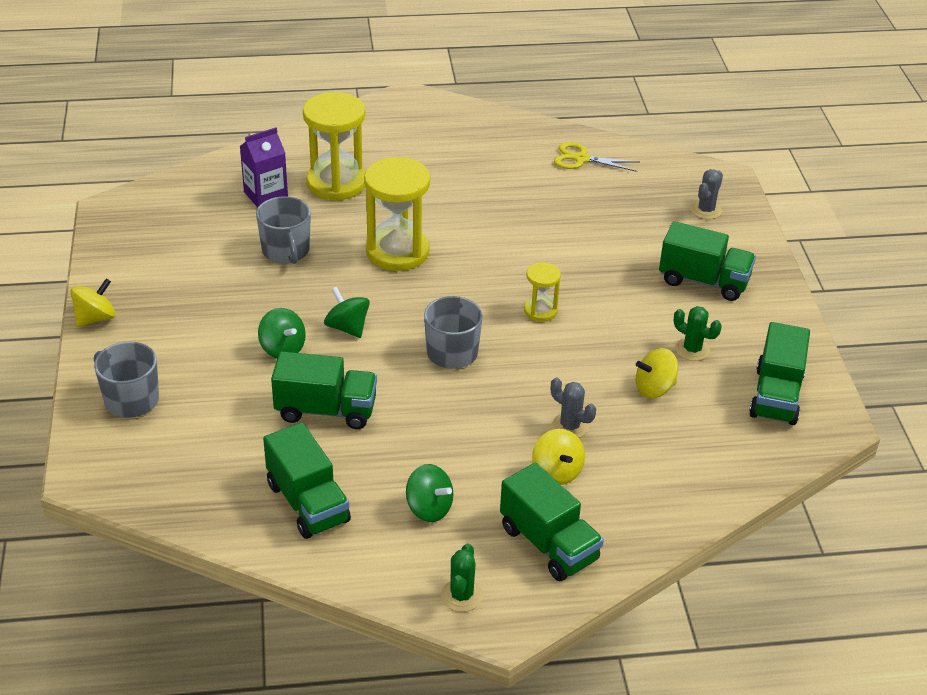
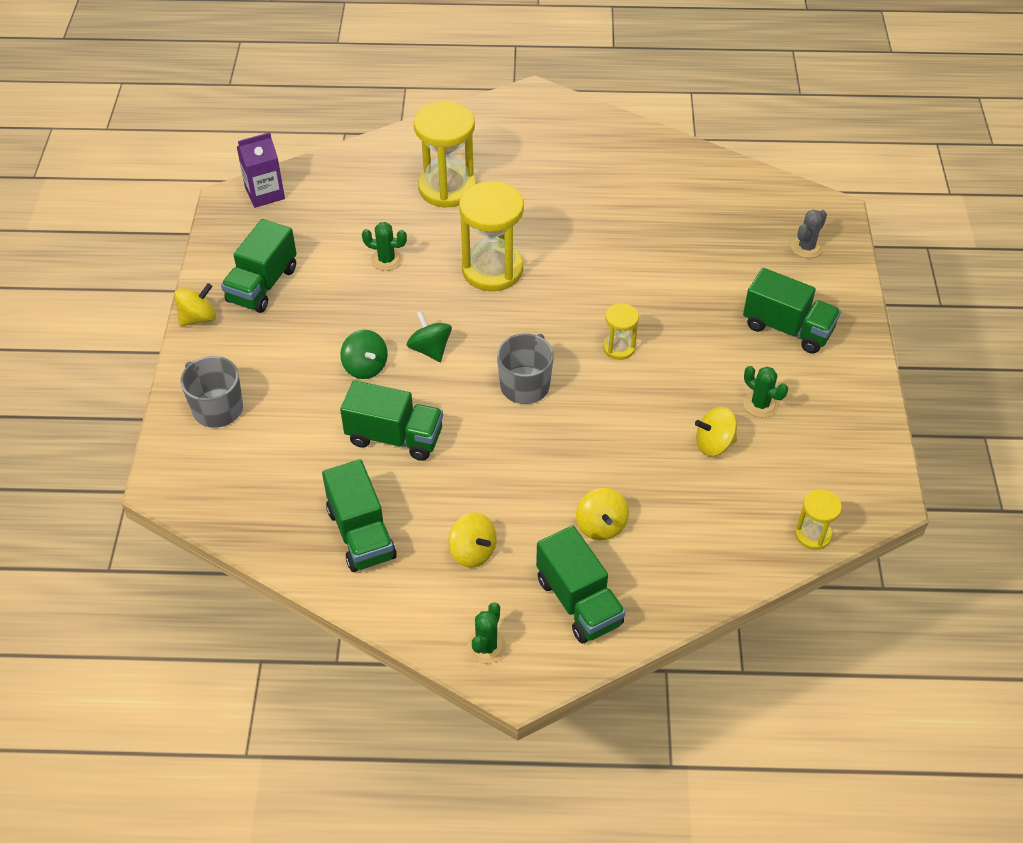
camera: 10 degrees right, 10 degrees up
purple carton [240,127,288,208] -> purple carton moved to [237,132,285,208]
grey mug [256,196,311,264] -> green cactus [362,222,407,271]
green spinning top [406,464,453,522] -> yellow spinning top [449,513,497,568]
grey cactus [551,377,596,438] -> none
yellow scissors [554,142,640,172] -> none
green truck [749,322,810,425] -> green truck moved to [221,219,297,313]
none -> yellow hourglass [795,489,842,550]

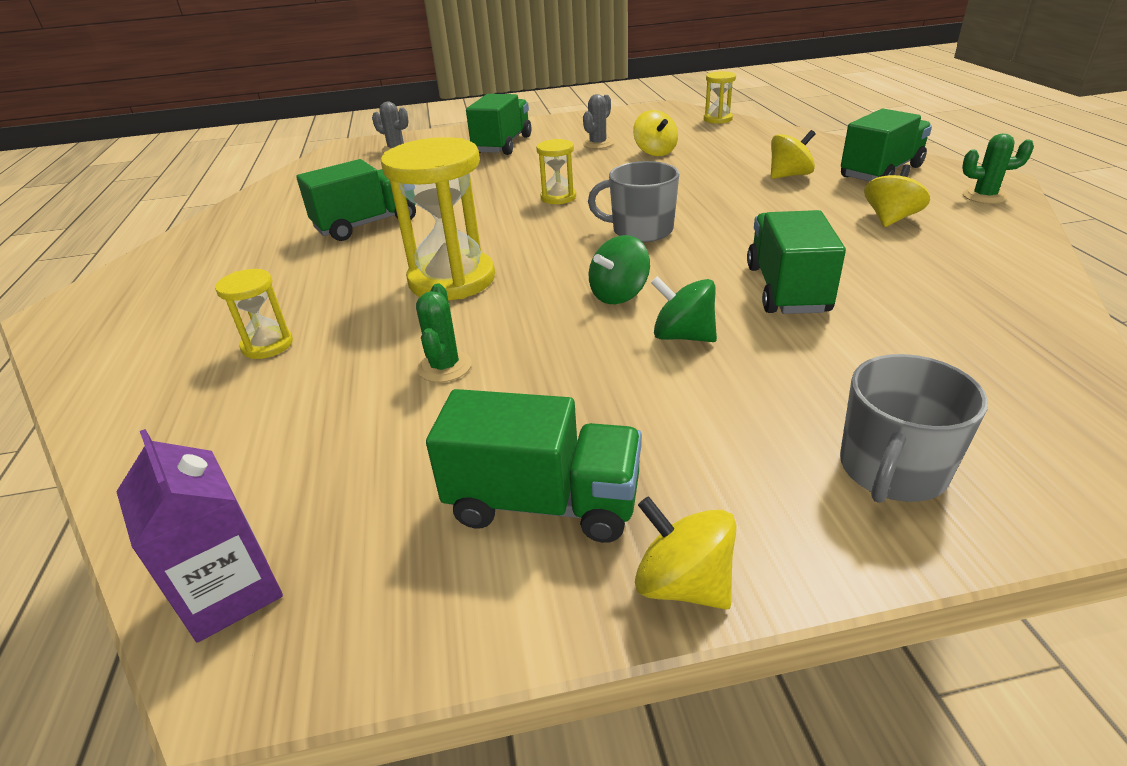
camera: 100 degrees left, 15 degrees down
green truck [322,459,397,572] -> green truck moved to [296,159,416,241]
green spinning top [340,330,388,379] -> green spinning top turned 105 degrees counterclockwise [651,276,717,342]
yellow hourglass [414,101,476,208] -> yellow hourglass [215,269,293,359], size x0.51
green cactus [743,366,788,417] -> grey cactus [583,94,613,149]

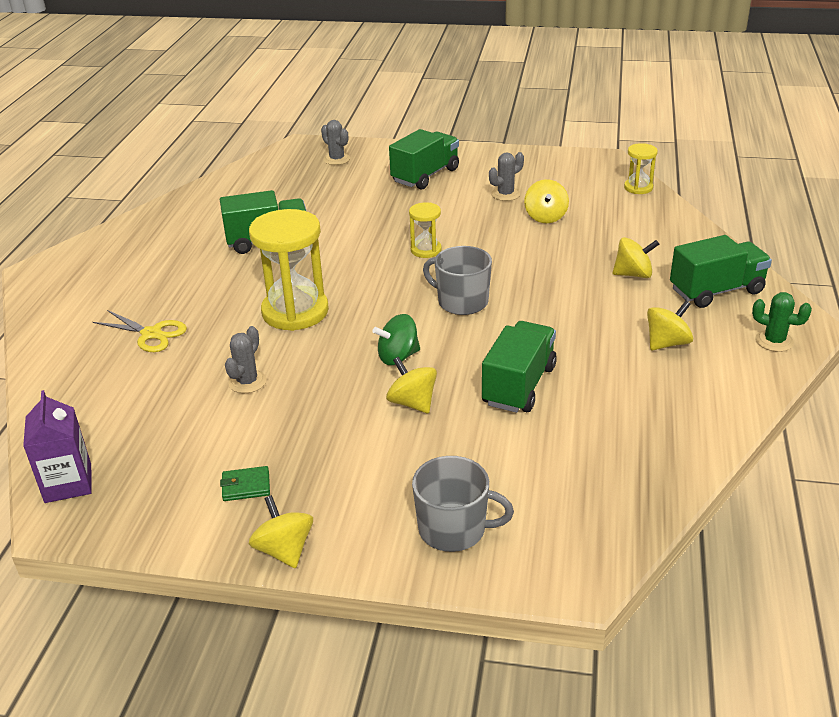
camera: 20 degrees right, 0 degrees up
yellow hourglass [215,269,293,359] -> yellow scissors [93,310,187,352]
green cactus [416,283,472,382] -> grey cactus [225,326,266,393]
green truck [426,389,642,543] -> green wallet [220,466,270,501]
green spinning top [651,276,717,342] -> yellow spinning top [386,357,437,414]
grey mug [840,354,988,503] -> grey mug turned 135 degrees counterclockwise [412,456,514,552]

